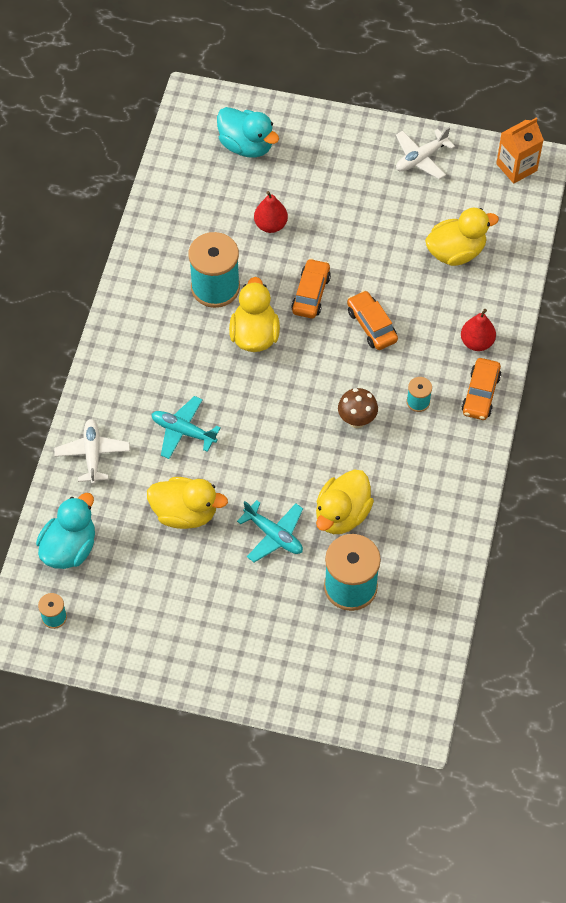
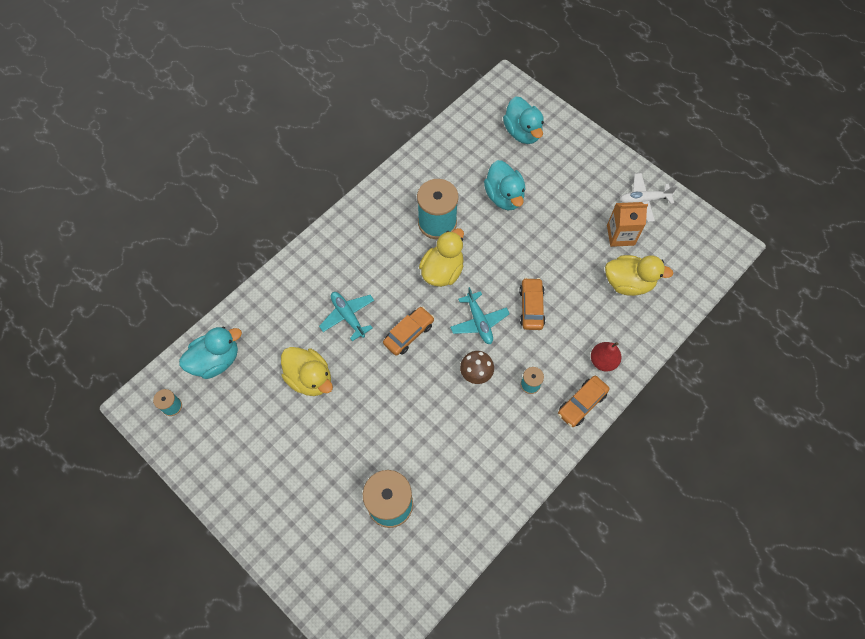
camera: 30 degrees right, 5 degrees up
white plane [54,419,130,484] -> none
turquoise plane [237,500,303,563] -> turquoise plane moved to [450,287,510,344]
red pear [254,191,288,233] -> turquoise duck [484,160,525,210]
orange car [291,258,331,318] -> orange car moved to [383,306,434,356]
yellow duck [316,469,374,534] -> none
orange carton [496,118,544,184] -> orange carton moved to [607,202,648,247]

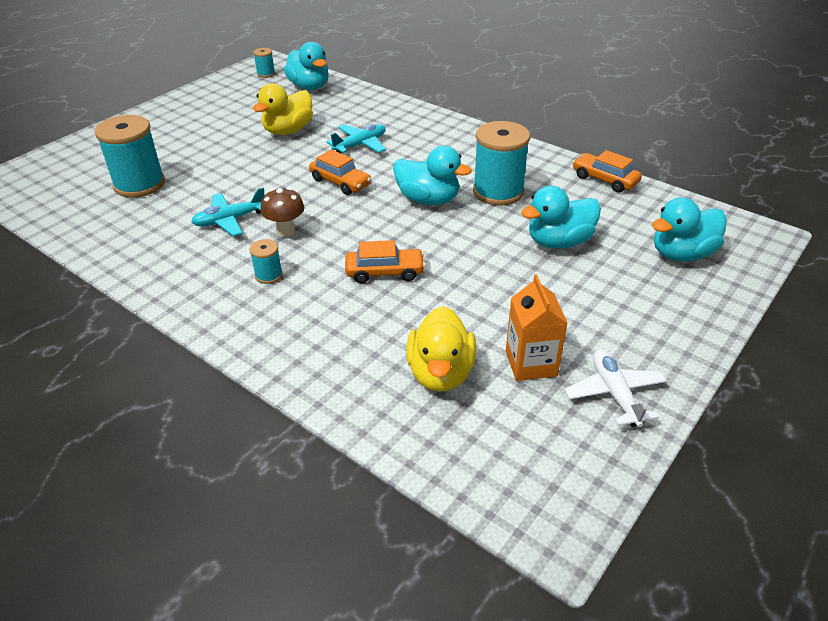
camera: 85 degrees right, 25 degrees down
yellow duck [419,228,464,287] -> turquoise duck [393,146,472,205]
turquoise plane [450,287,510,344] -> turquoise plane moved to [191,187,264,236]
orange car [558,376,610,427] -> orange car moved to [573,150,642,193]
red pear [591,342,621,371] -> none

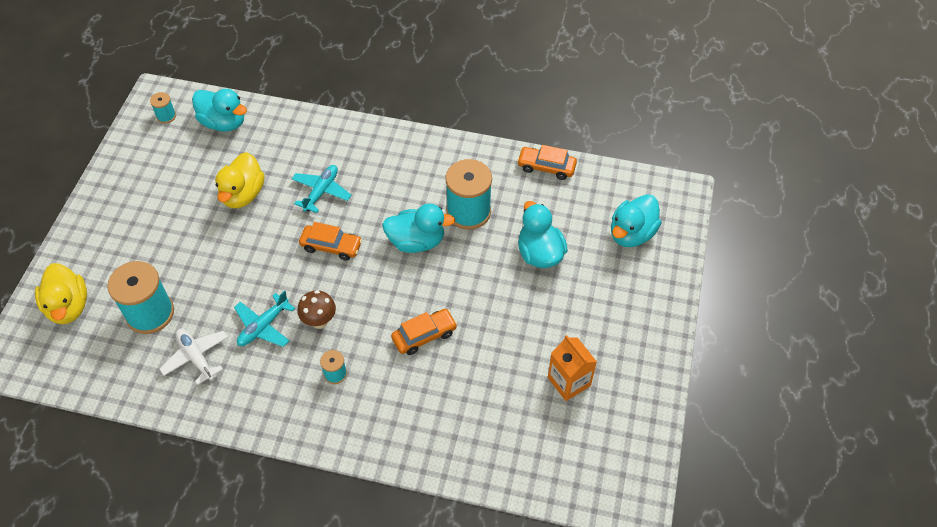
camera: 25 degrees left, 15 degrees up
yellow duck [406,306,477,392] -> yellow duck moved to [35,263,87,324]
turquoise duck [521,186,601,249] -> turquoise duck turned 120 degrees clockwise [518,201,568,268]
white plane [564,350,667,427] -> white plane moved to [159,329,228,385]

